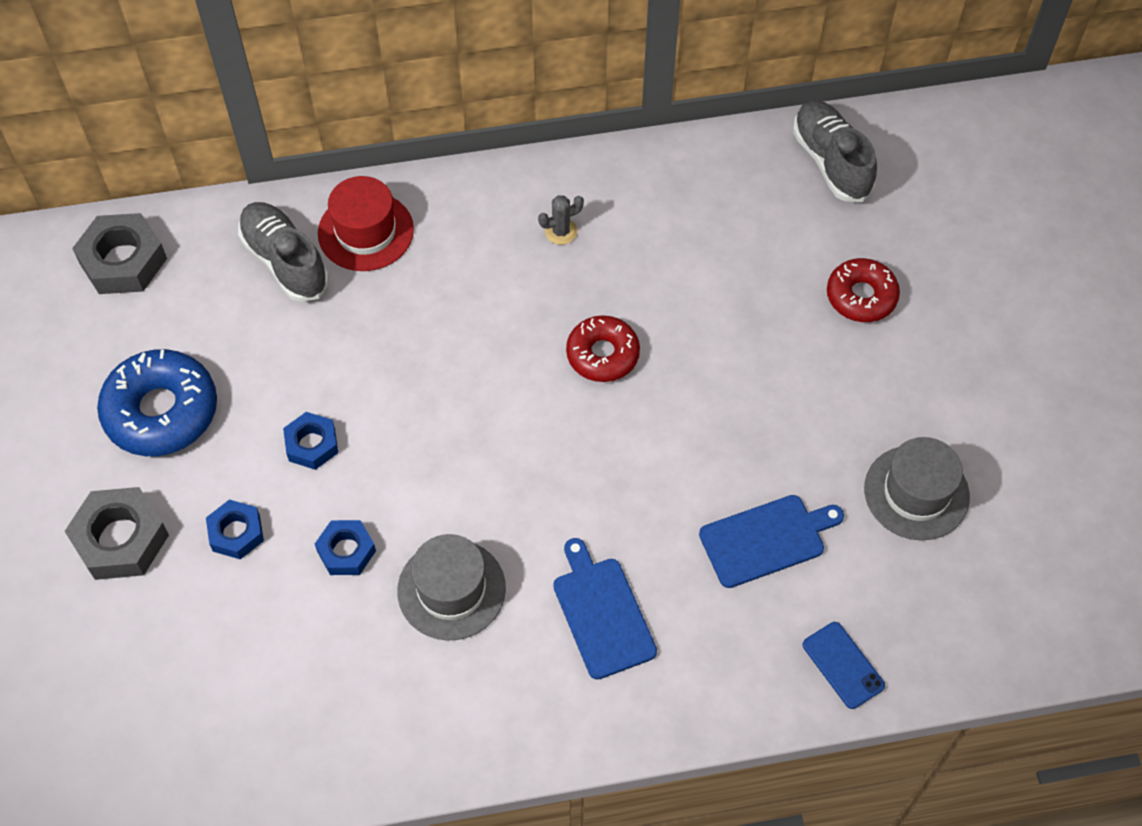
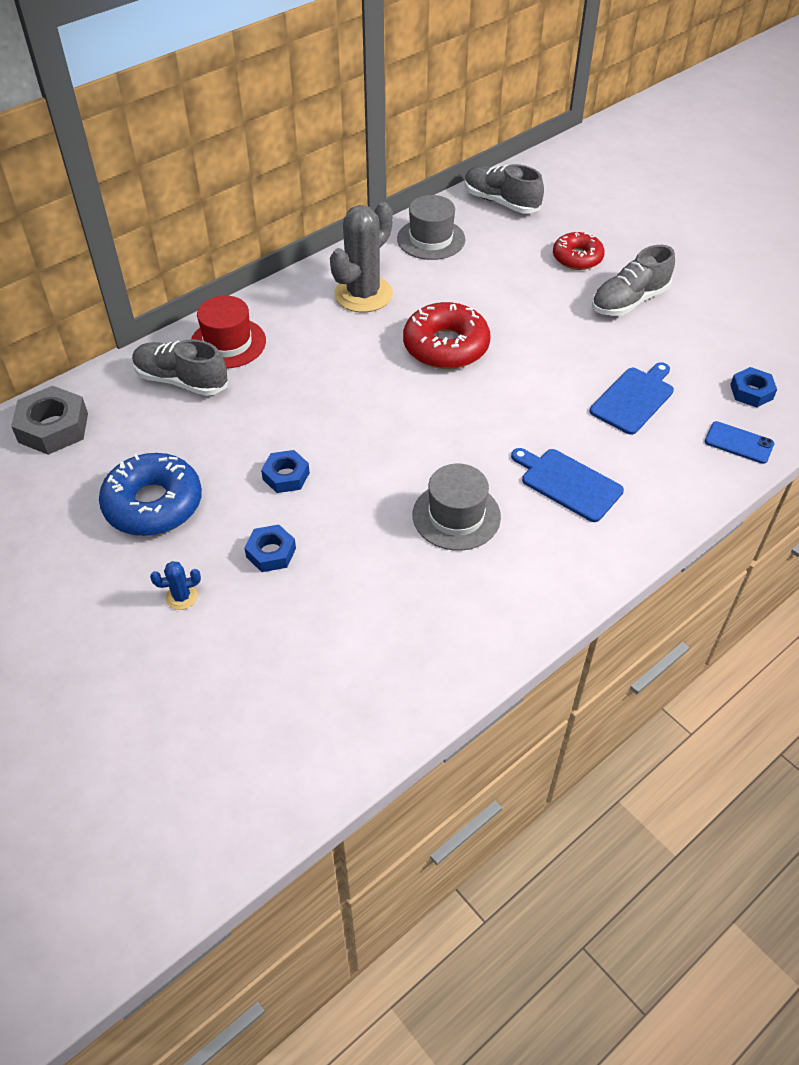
camera: 30 degrees left, 10 degrees down
grey nut [65,487,169,580] -> blue cactus [150,561,201,610]
blue nut [315,520,376,575] -> blue nut moved to [730,367,777,408]
grey cactus [538,195,584,245] -> grey cactus [330,202,393,312], size x2.38
red donut [566,315,640,382] -> red donut [403,302,491,369], size x1.55
grey hat [864,437,970,540] -> grey hat moved to [397,195,465,260]
none -> grey shoe [592,245,675,316]

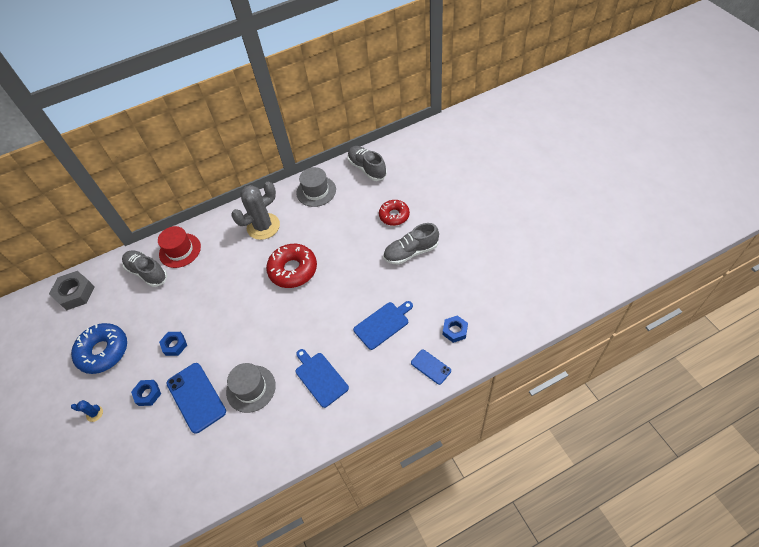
camera: 20 degrees right, 5 degrees up
none -> blue phone [166,363,226,434]

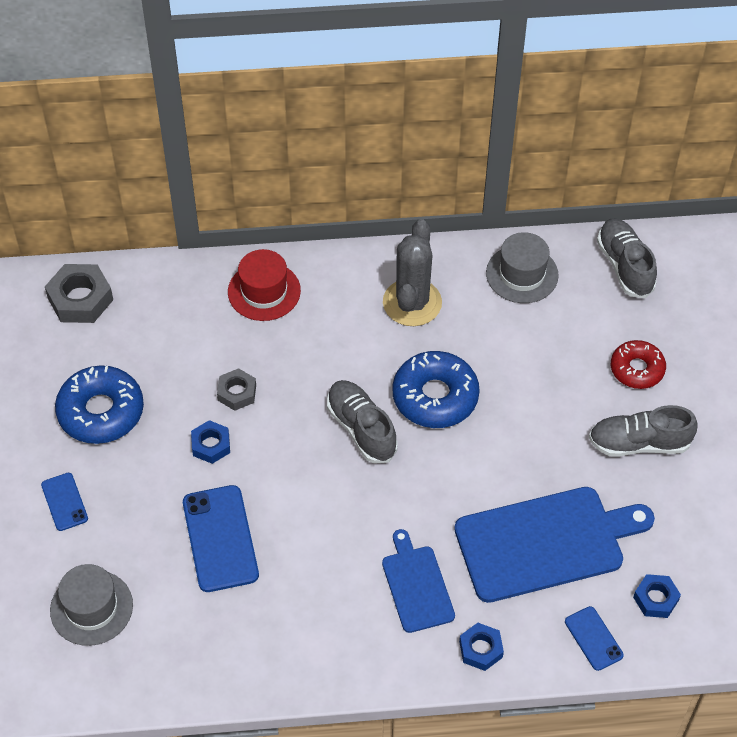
camera: 15 degrees right, 0 degrees up
blue cactus [71,400,103,422] -> blue phone [41,473,88,531]
grey shoe [122,251,167,287] -> grey shoe moved to [327,380,398,464]
blue nut [131,380,161,406] -> blue nut moved to [459,623,504,671]
grey hat [226,363,276,413] -> grey hat moved to [50,564,133,646]
grey cactus [231,182,280,240] -> grey cactus turned 60 degrees counterclockwise [383,219,442,326]
red donut [266,244,317,288] -> blue donut [392,351,480,428]
blue cutting board [353,301,413,350] -> blue cutting board [454,487,655,603], size x1.81
none -> grey nut [217,368,256,411]

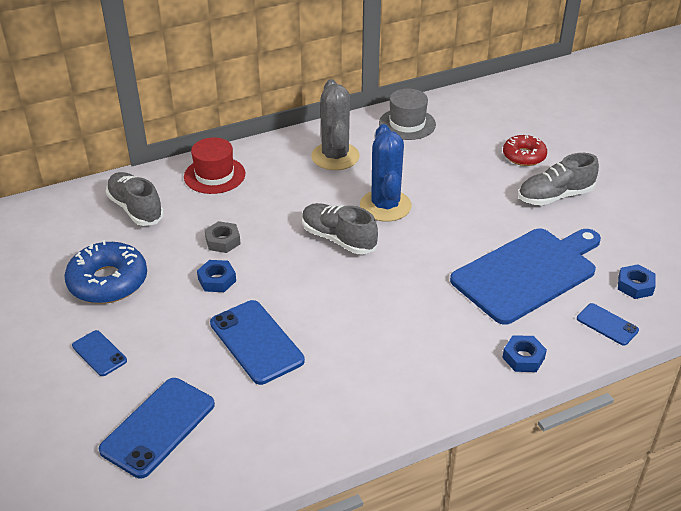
camera: 20 degrees left, 15 degrees down
grey nut [45,264,113,323] -> none
grey hat [50,564,133,646] -> blue phone [99,378,215,478]
blue cutting board [382,529,455,633] -> none
blue donut [392,351,480,428] -> blue cactus [360,124,412,222]
grey shoe [597,219,657,298] -> grey shoe moved to [106,172,164,226]

